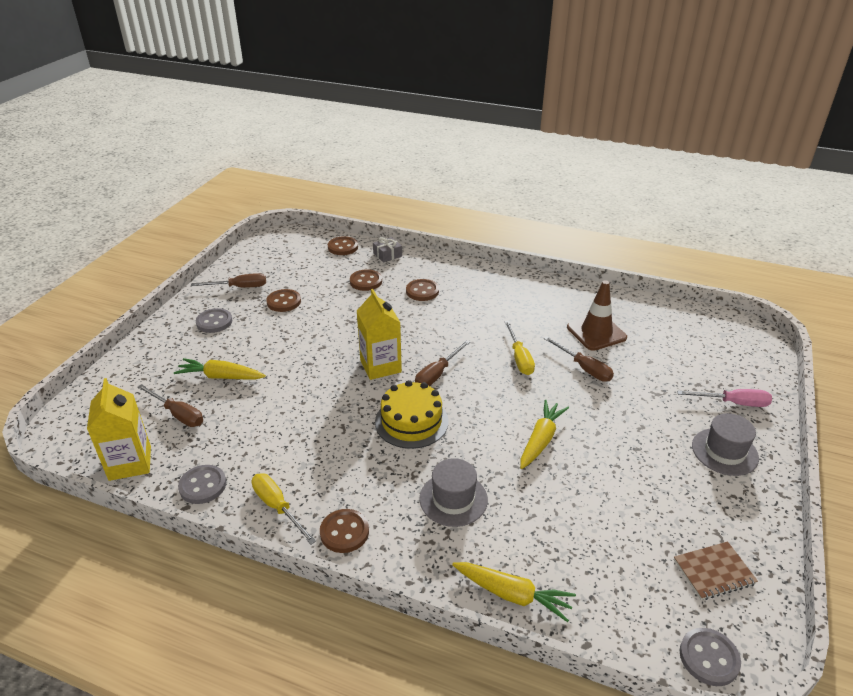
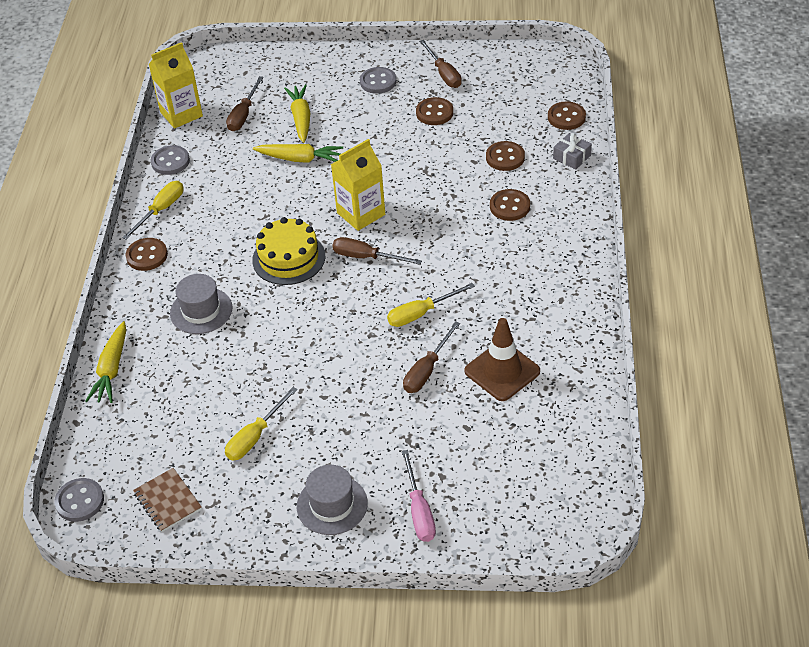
camera: 75 degrees right, 10 degrees up
yellow carrot [520,400,569,469] -> yellow carrot moved to [253,144,343,163]
none -> yellow screwdriver [225,387,298,460]

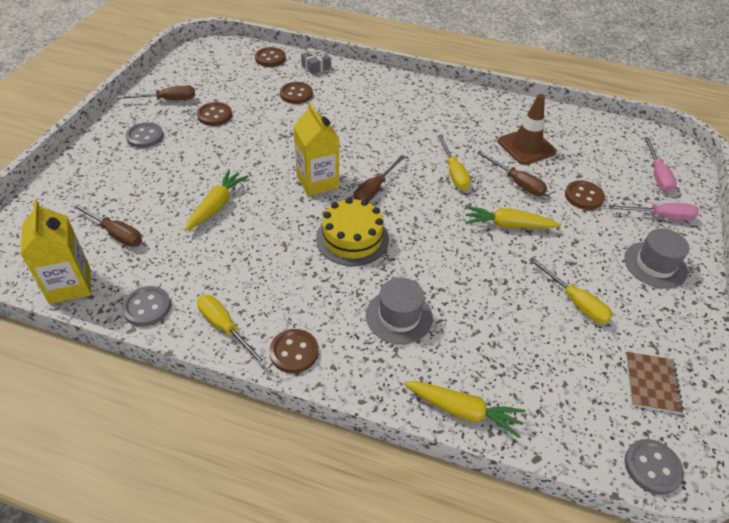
camera: 80 degrees left, 0 degrees up
brown notebook [133,468,202,532] -> brown notebook turned 60 degrees counterclockwise [626,352,684,414]
yellow carrot [284,84,310,143] -> yellow carrot moved to [465,206,561,229]
brown button [490,189,530,221] -> brown button moved to [565,181,605,210]
none -> pink screwdriver [644,137,677,193]

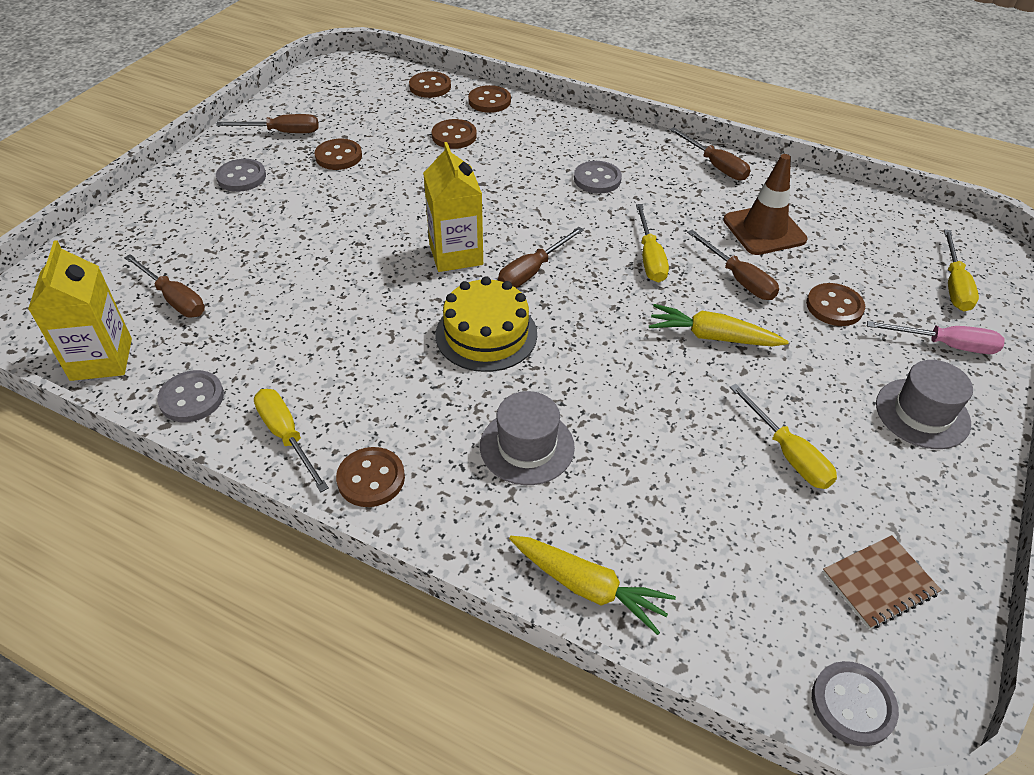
camera: 10 degrees right, 0 degrees up
yellow carrot [184,169,249,231] -> none
grey gift [301,48,331,75] -> brown button [468,85,511,113]
brown notebook [626,352,684,414] -> brown notebook turned 45 degrees clockwise [822,535,941,629]
pink screwdriver [644,137,677,193] -> yellow screwdriver [944,230,979,311]
none -> grey button [574,161,622,194]
none -> brown screwdriver [669,127,750,180]

